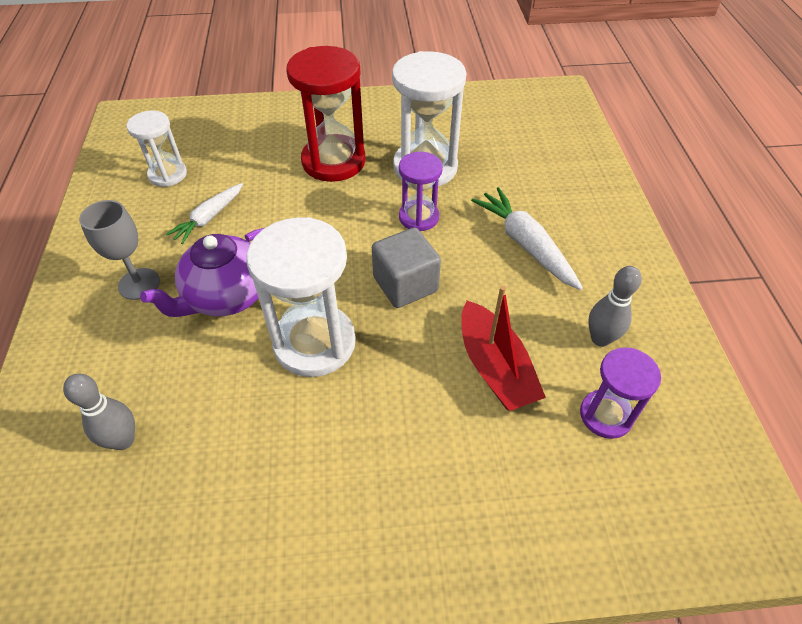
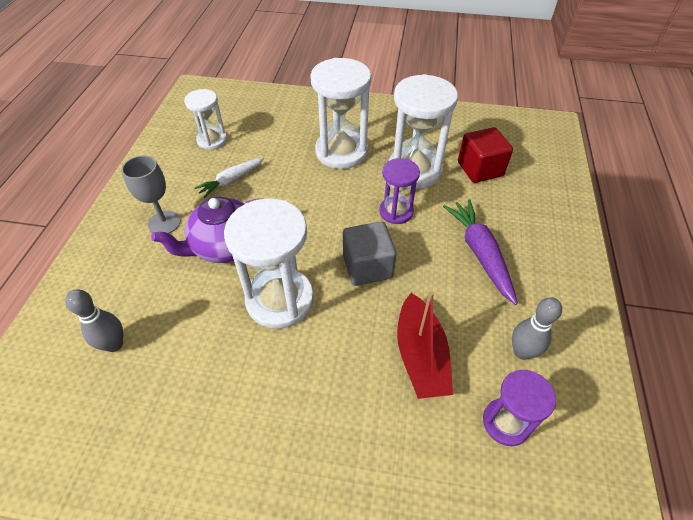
camera: 15 degrees right, 0 degrees up
red hourglass [286,46,366,182] -> white hourglass [310,58,371,169]
white carrot [471,187,583,290] -> purple carrot [443,199,518,305]
none -> red cube [458,127,513,183]

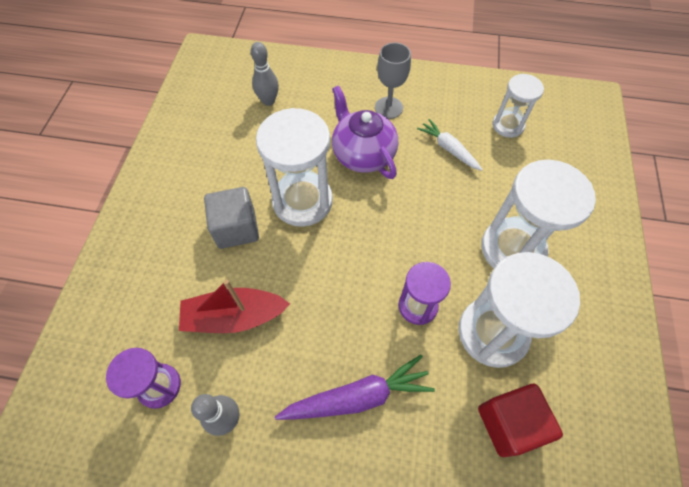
camera: 90 degrees right, 10 degrees up
grey cube [343,222,397,286] -> grey cube moved to [204,187,259,249]

